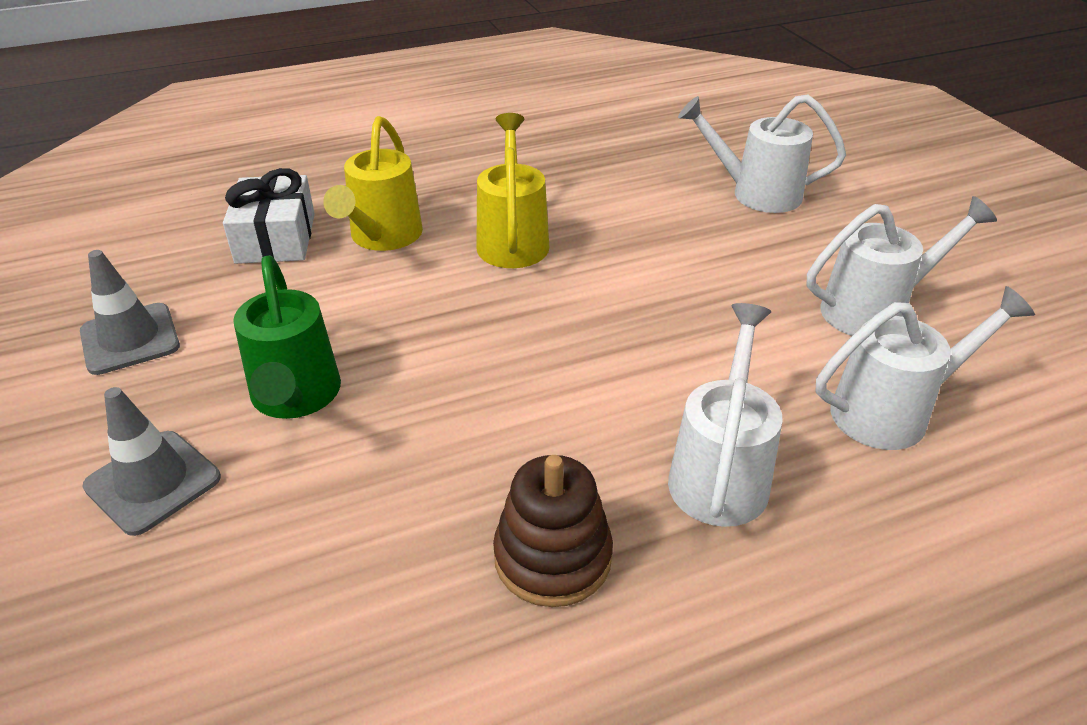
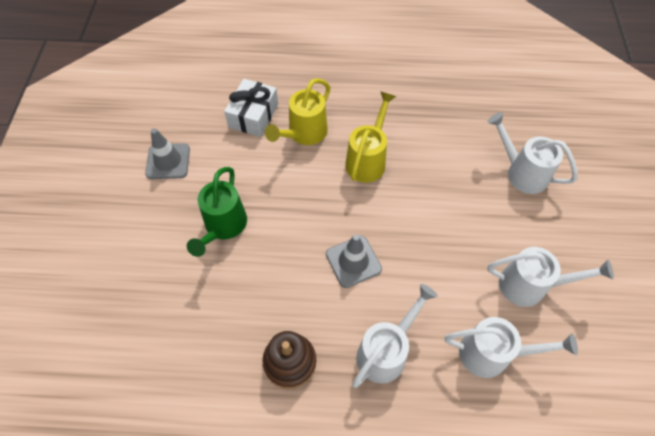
camera: 25 degrees right, 20 degrees up
grey traffic cone [82,387,221,536] -> grey traffic cone moved to [326,234,382,288]

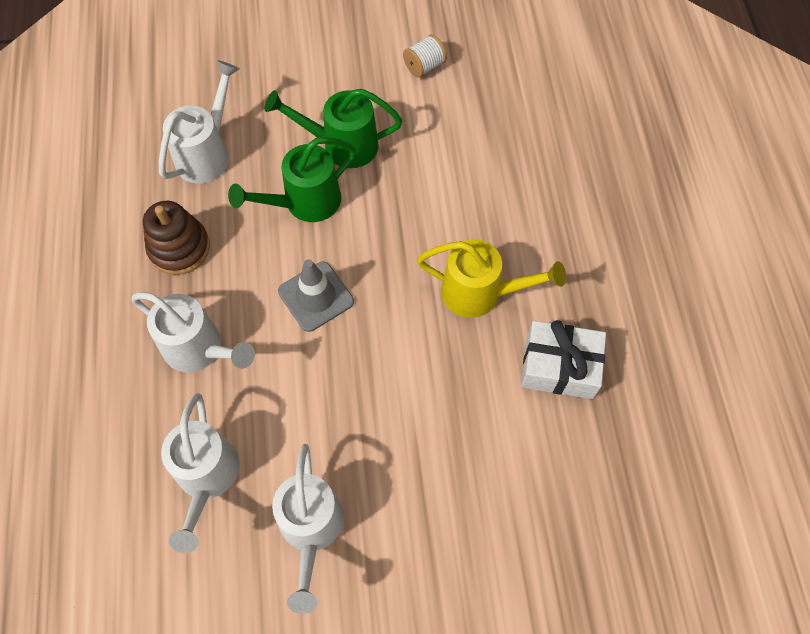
camera: 80 degrees right, 5 degrees up
grey traffic cone [145,128,190,179] -> white spool [403,34,447,78]
white gift [224,79,278,137] -> white gift moved to [521,320,606,399]
yellow watering can [265,78,331,145] -> none
white watering can [487,112,578,194] -> white watering can moved to [159,60,239,184]
none -> green watering can [228,137,356,222]

